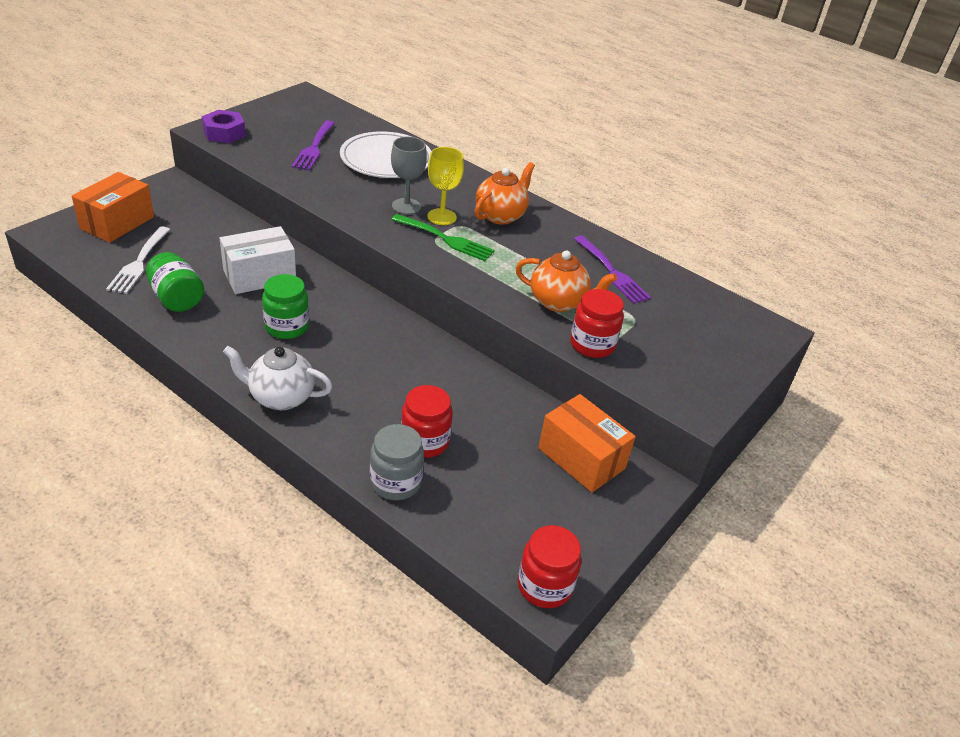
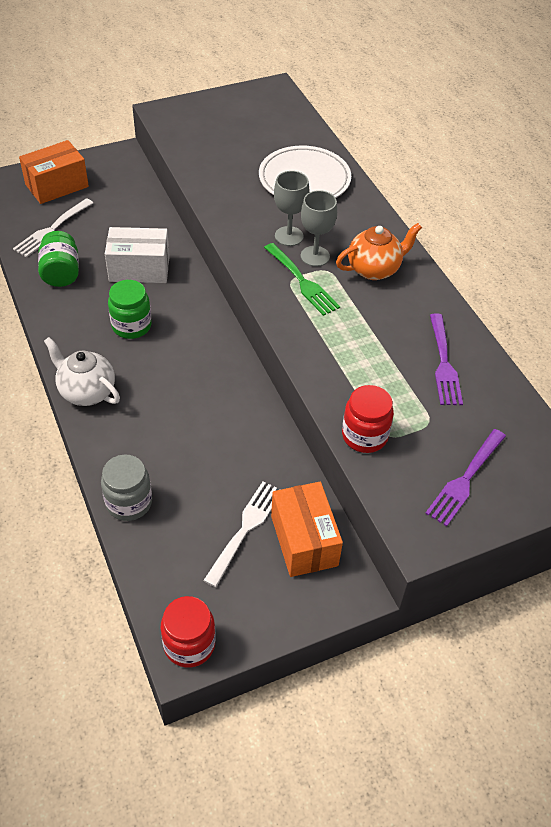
camera: 30 degrees right, 10 degrees up
purple nut [202,110,246,143] -> none
purple fork [292,120,335,170] -> purple fork moved to [425,429,506,526]
red jar [401,385,453,458] -> none
yellow goblet [427,147,464,225] -> grey goblet [301,190,337,267]
orange teapot [515,251,617,312] -> none
none -> white fork [203,482,281,587]

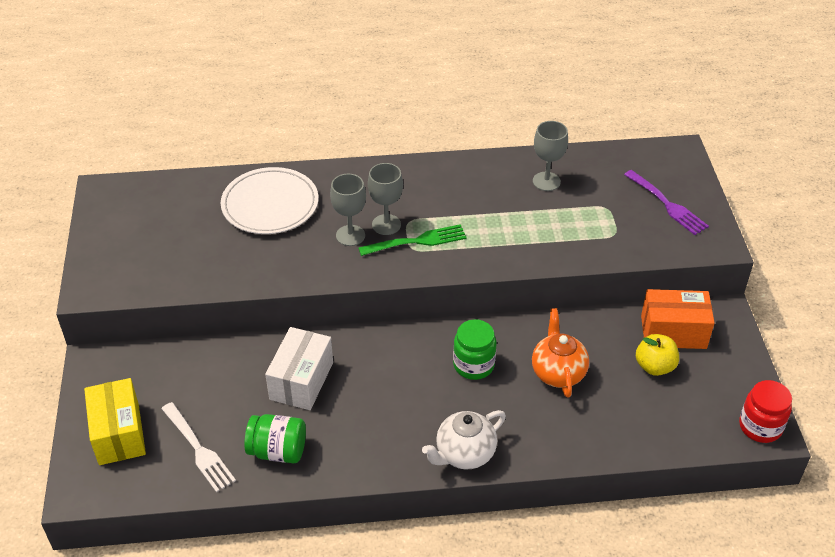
camera: 70 degrees left, 5 degrees down
orange box [19,140,89,204] -> yellow box [84,378,146,465]
grey jar [101,455,152,521] -> none
green jar [108,280,152,339] -> green jar moved to [453,319,496,380]
white fork [203,482,281,587] -> yellow apple [636,334,679,376]
orange teapot [336,223,422,280] -> orange teapot moved to [532,308,589,398]
red jar [342,385,394,453] -> none
purple fork [430,313,463,405] -> grey goblet [533,121,568,191]

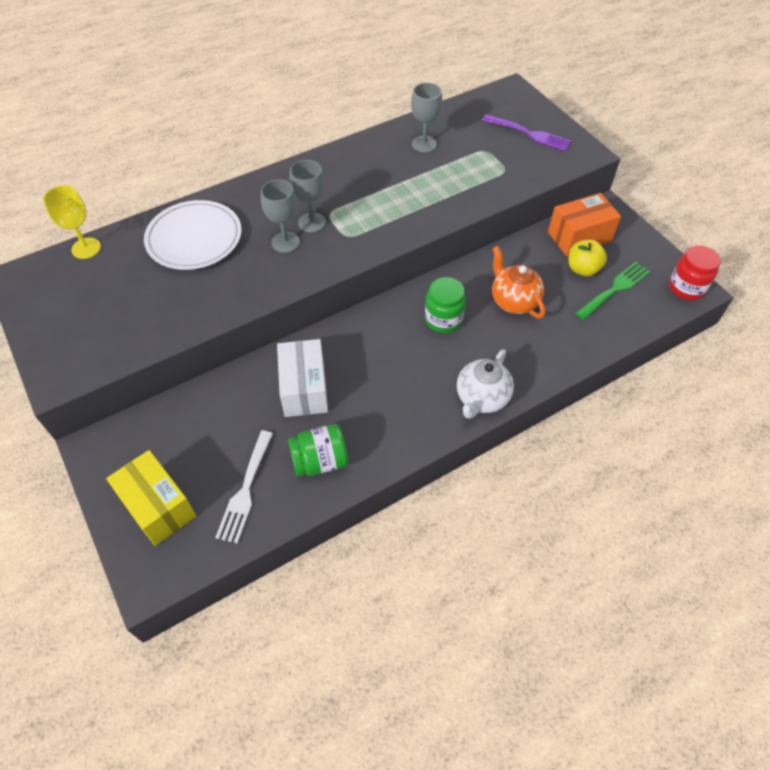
camera: 25 degrees left, 10 degrees up
white fork [161,402,236,493] -> white fork turned 75 degrees clockwise [215,430,273,544]
green fork [358,224,467,256] -> green fork moved to [575,262,650,320]
none -> yellow goblet [43,185,101,259]

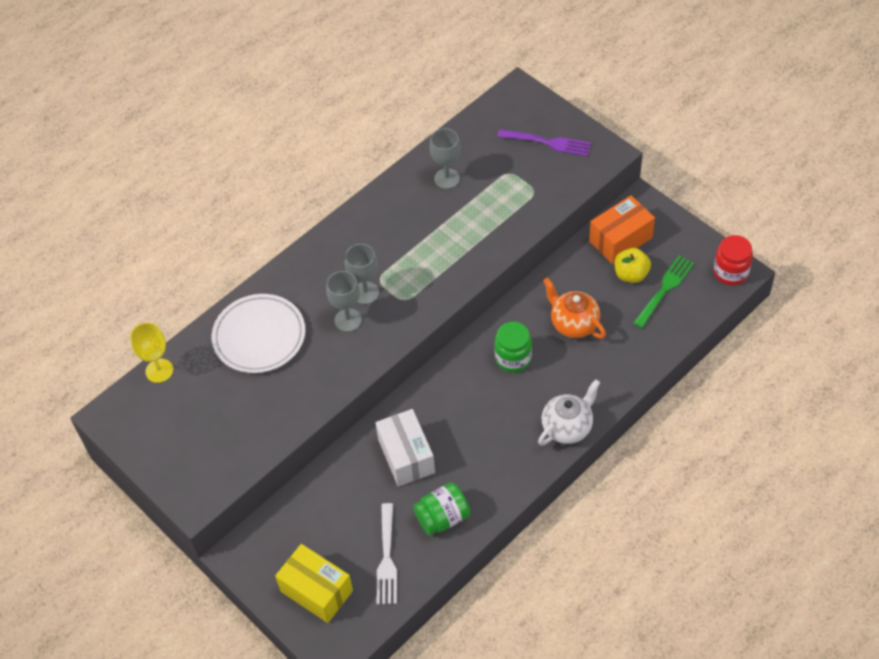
camera: 10 degrees left, 0 degrees up
white teapot [457,349,514,419] -> white teapot turned 150 degrees counterclockwise [538,379,600,446]

